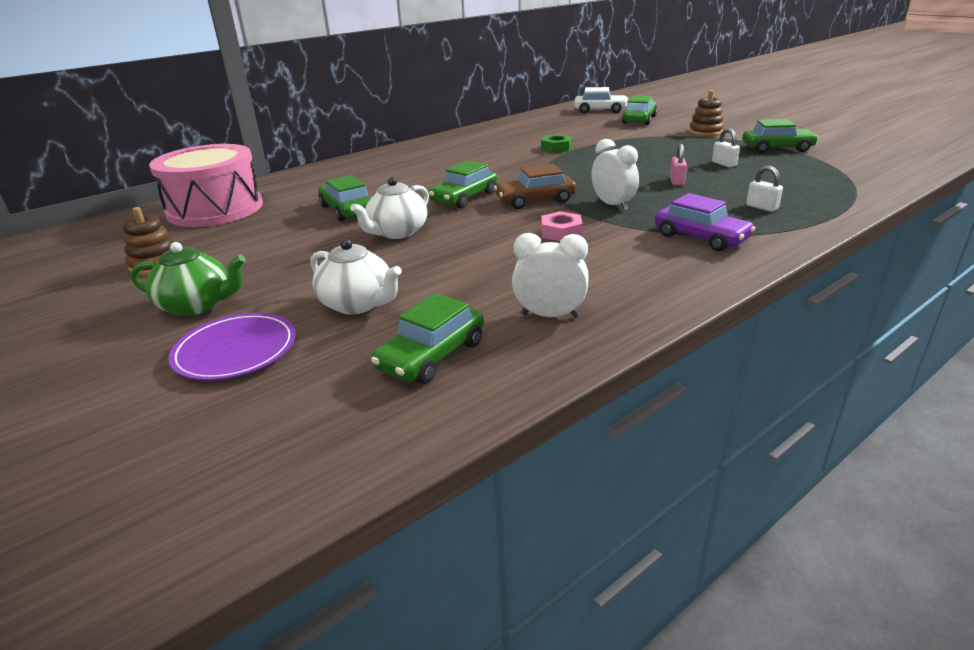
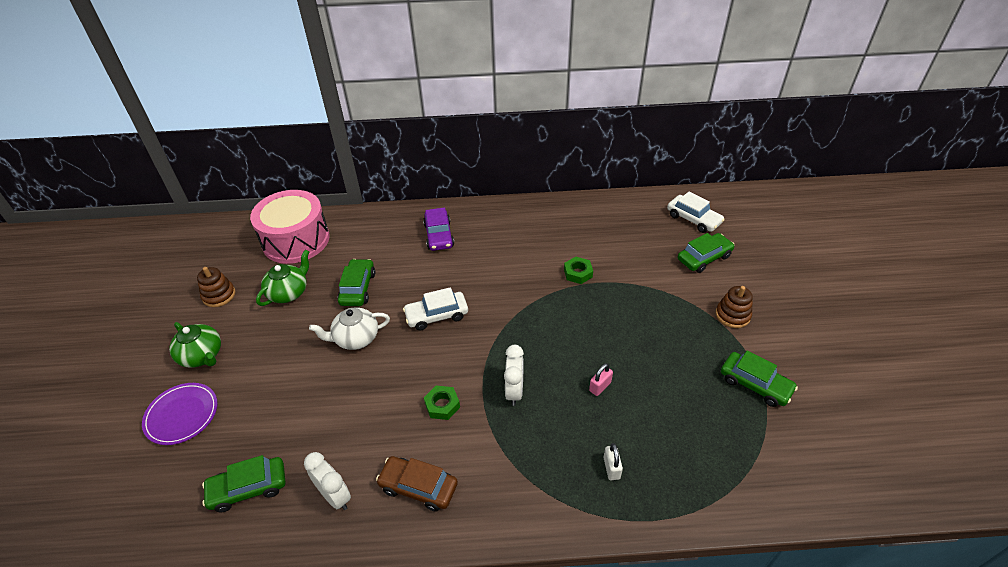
camera: 35 degrees right, 15 degrees up
white teapot [311,239,402,314] -> none
green car [429,160,498,208] -> white car [403,287,468,331]
brown car [494,164,576,209] -> brown car moved to [376,456,458,512]
pink nut [541,211,583,241] -> green nut [424,386,460,420]
purple car [655,193,755,251] -> purple car moved to [423,208,454,251]
white padlock [712,128,740,168] -> none
none -> green teapot [256,250,309,306]

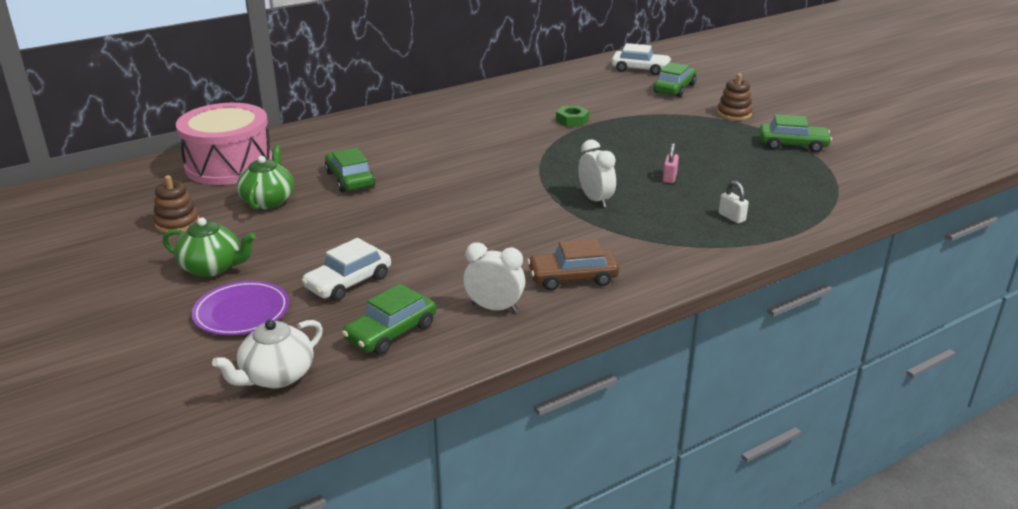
camera: 30 degrees left, 15 degrees down
white teapot [309,308,390,350] -> white teapot moved to [212,319,323,388]
white car [403,287,468,331] -> white car moved to [302,238,391,301]
purple car [423,208,454,251] -> none
green nut [424,386,460,420] -> none

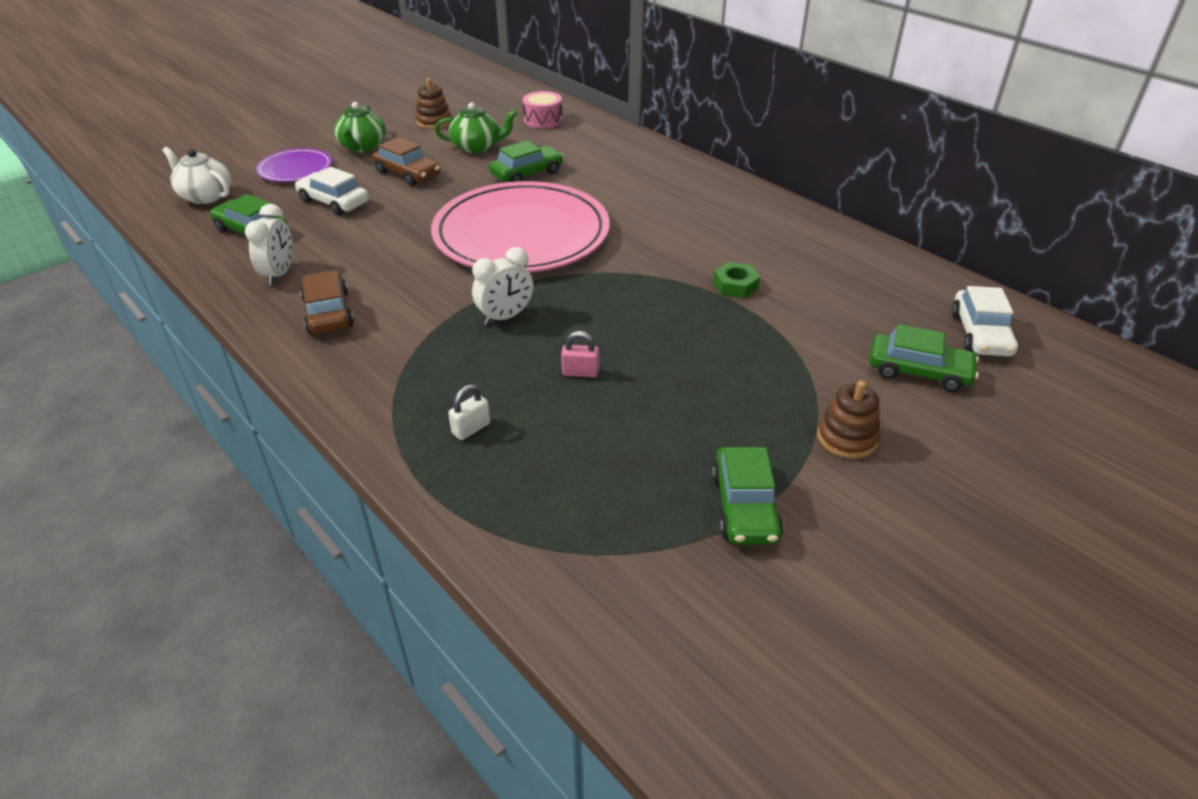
camera: 80 degrees right, 10 degrees up
pink drum [176,103,272,185] -> pink drum [523,91,563,129], size x0.49
none -> brown car [372,137,441,186]
none -> pink plate [431,181,610,272]

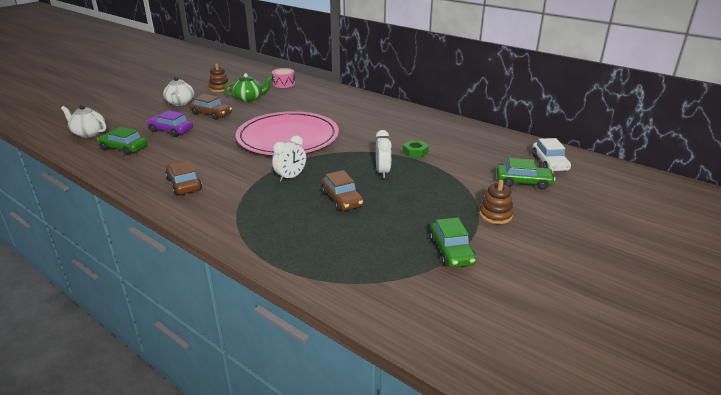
camera: 10 degrees left, 10 degrees down
white clock [245,204,293,285] -> white clock moved to [376,130,392,178]
purple plate [256,148,332,182] -> none
white car [295,167,369,215] -> purple car [146,110,193,137]
green teapot [334,102,386,153] -> white teapot [163,77,194,106]
white padlock [448,385,490,440] -> none
green car [489,140,563,182] -> none
pink padlock [561,331,599,377] -> brown car [321,170,364,211]

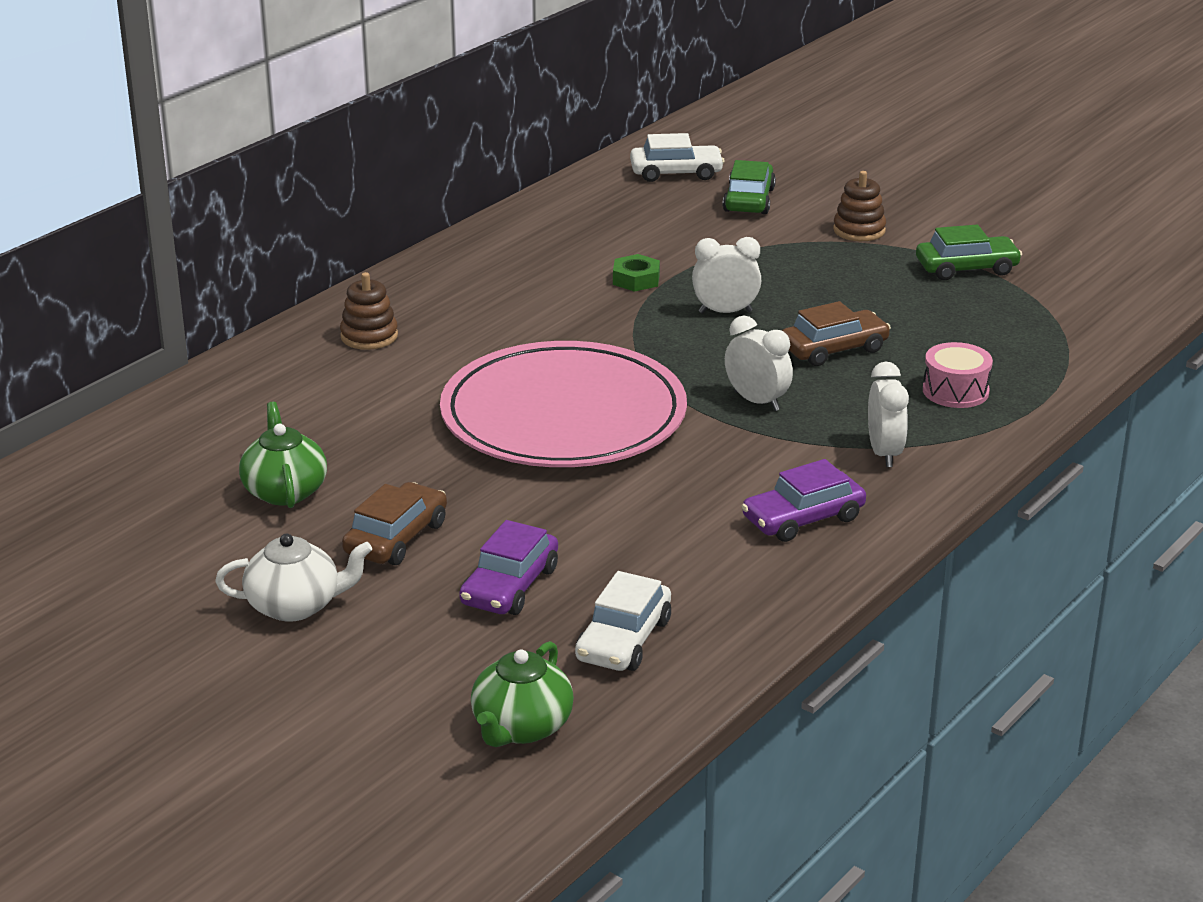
camera: 90 degrees left, 0 degrees up
white teapot [61,105,107,138] -> green teapot [471,641,574,747]
green car [97,127,147,155] -> white car [575,571,671,671]
brown car [165,160,202,195] -> purple car [741,459,866,542]
brown stacking toy [209,64,230,92] -> brown stacking toy moved to [340,272,398,350]
pink drum [272,68,295,88] -> pink drum moved to [923,342,993,408]
none -> white clock [868,361,909,467]

